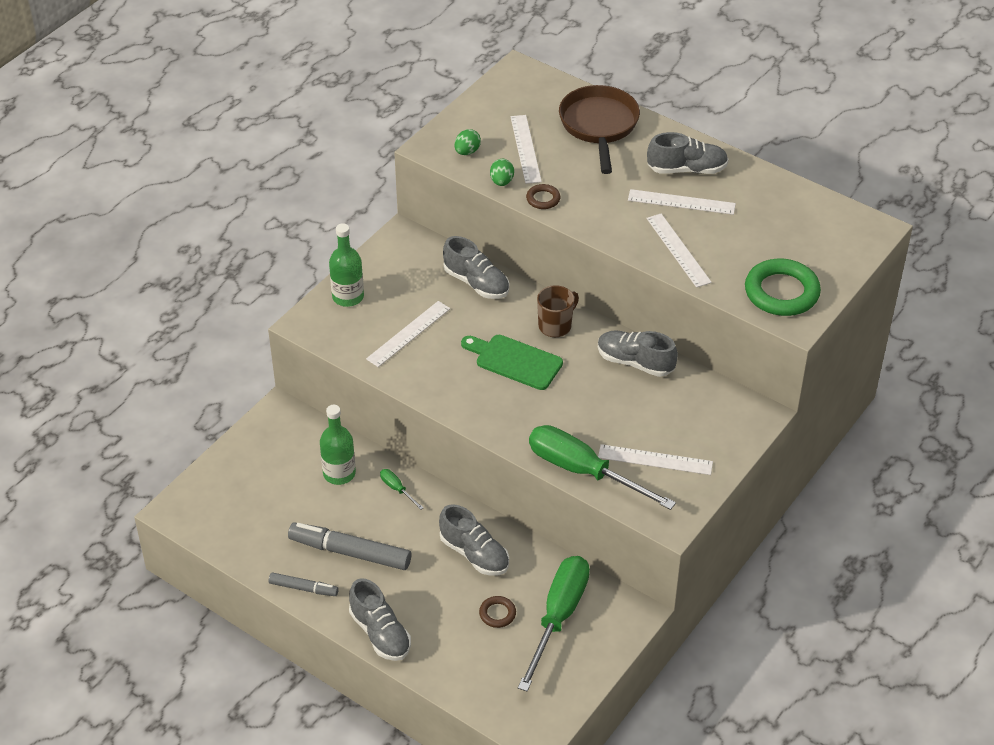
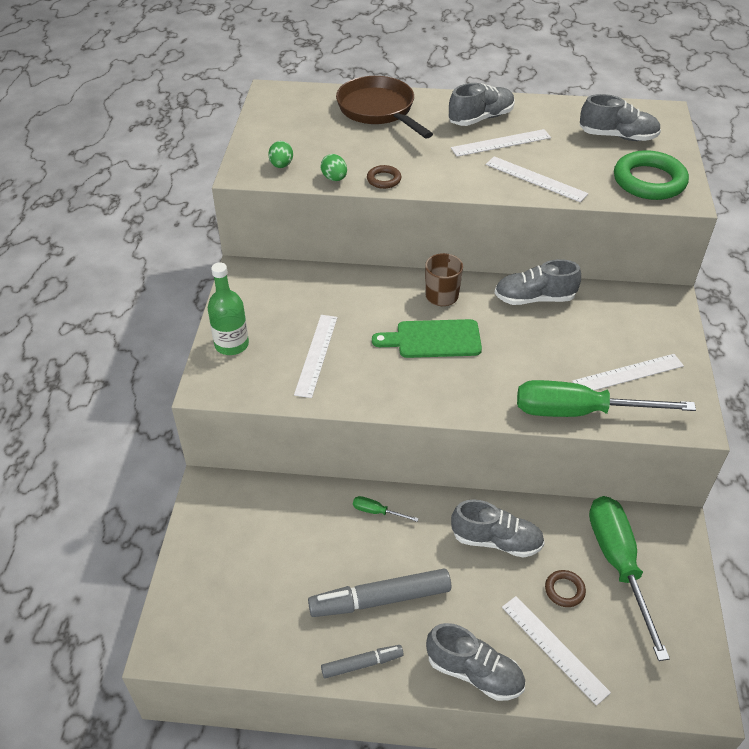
camera: 30 degrees left, 0 degrees up
green bottle [320,405,356,485] -> none
grey shoe [443,236,509,299] -> grey shoe moved to [580,94,661,141]
white ruler [510,115,542,184] -> white ruler moved to [502,596,611,706]

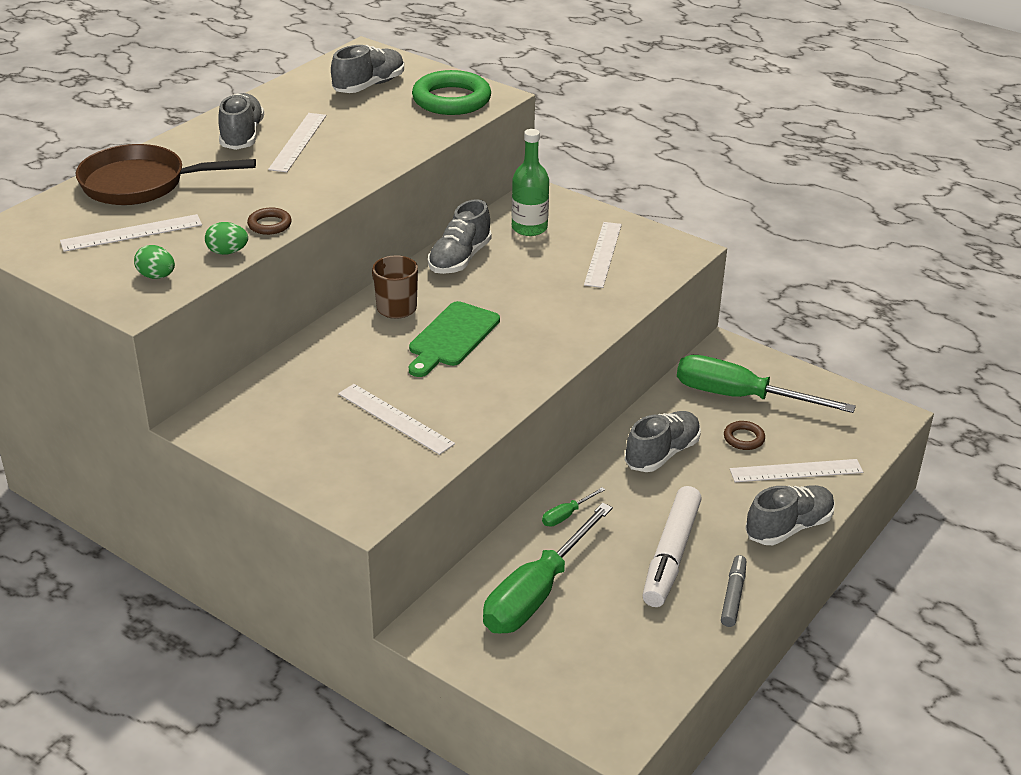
camera: 60 degrees left, 10 degrees down
green bottle [208,263,249,355] -> green bottle moved to [511,129,549,236]
grey marker [308,569,451,617] -> white marker [643,486,702,607]
white ruler [486,156,588,202] -> white ruler moved to [60,214,202,252]
green screwdriver [517,380,696,417] -> green screwdriver moved to [483,503,613,634]

